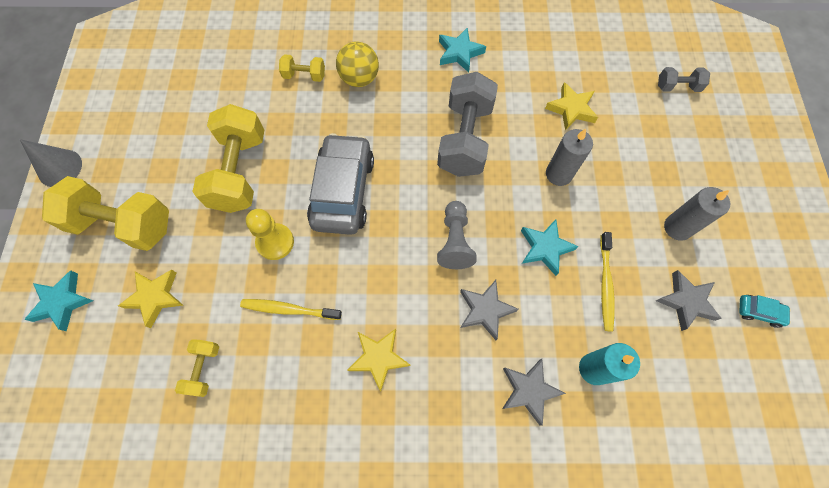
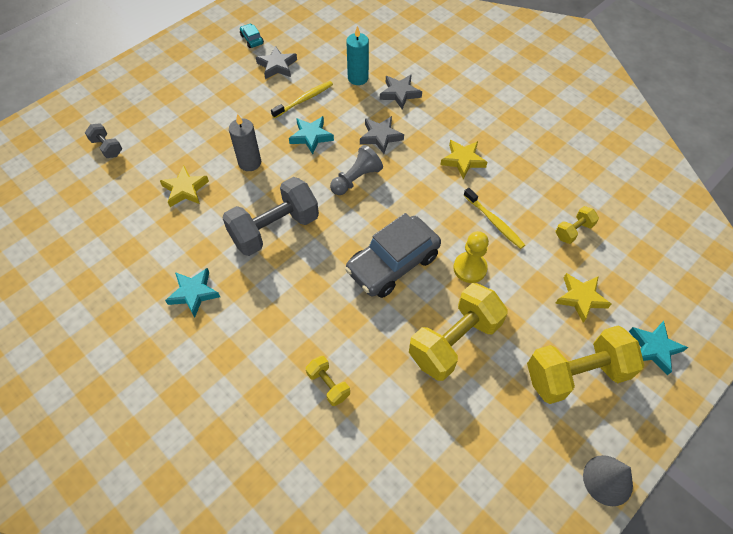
camera: 135 degrees left, 10 degrees down
yellow dumbbell [42,176,169,251] -> yellow dumbbell turned 75 degrees counterclockwise [527,325,644,404]
yellow ball [336,41,379,87] -> none
grey candle [664,187,730,241] -> none

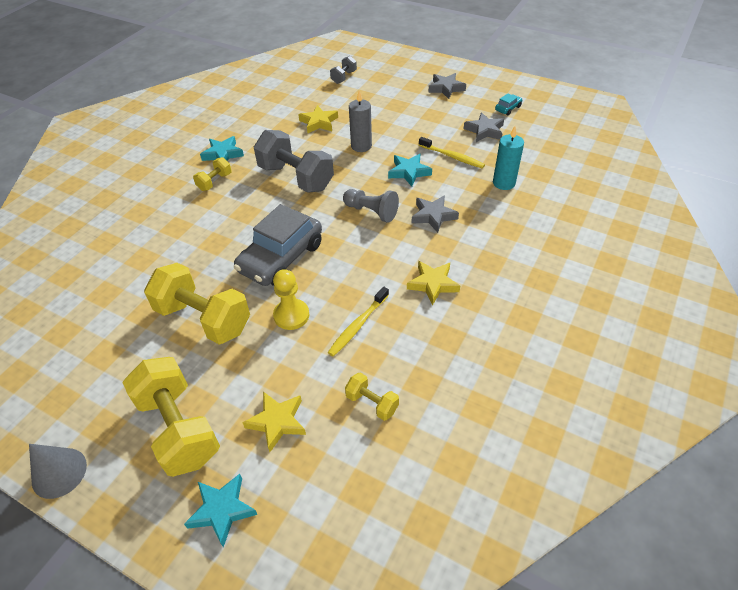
camera: 75 degrees right, 10 degrees down
yellow dumbbell [306,356,350,406] -> yellow dumbbell moved to [193,157,232,191]
grey car [345,213,441,298] -> grey car turned 90 degrees counterclockwise [234,204,322,286]
grey star [380,75,422,109] -> grey star moved to [428,73,466,99]

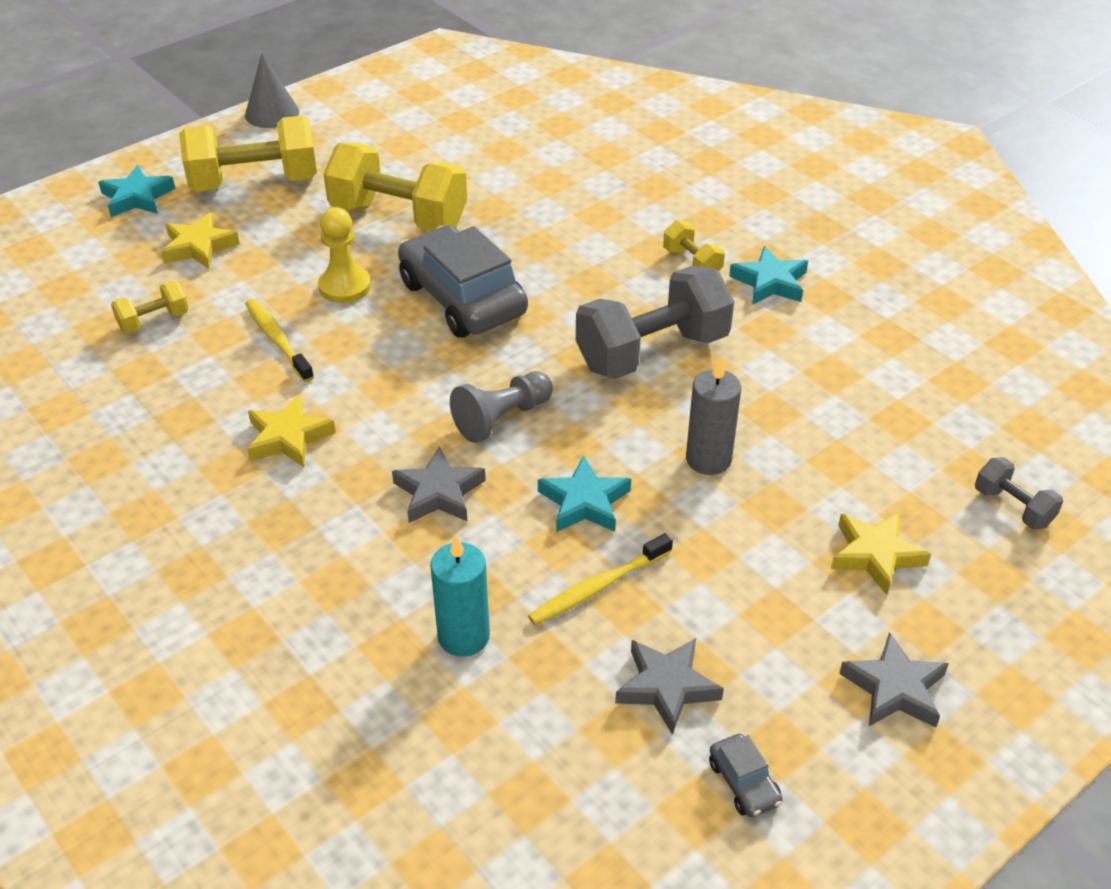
camera: 110 degrees right, 5 degrees down
yellow dumbbell [144,263,250,345] -> yellow dumbbell turned 60 degrees clockwise [323,143,467,231]
yellow star [298,105,338,133] -> yellow star moved to [831,512,931,595]
turquoise car [495,93,522,115] -> grey car [709,734,783,817]

